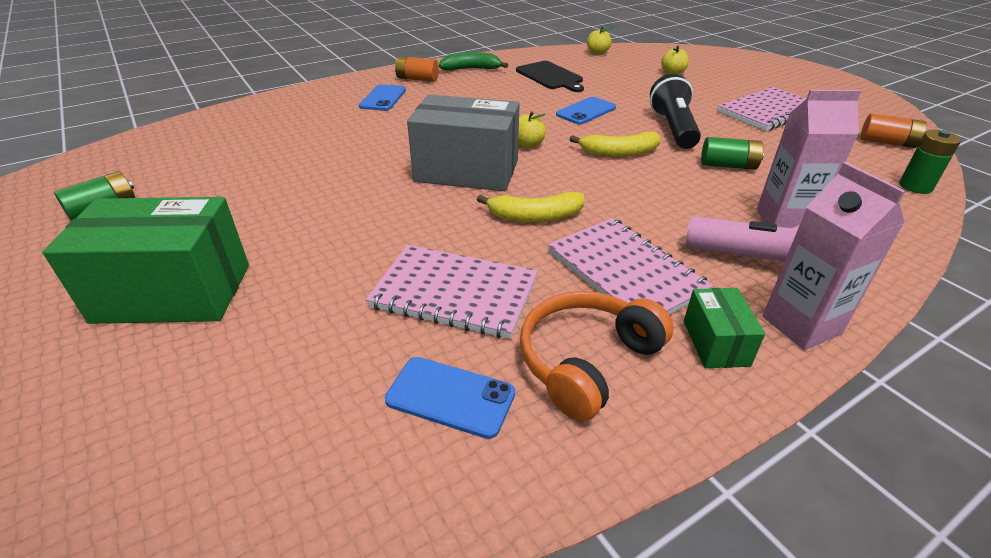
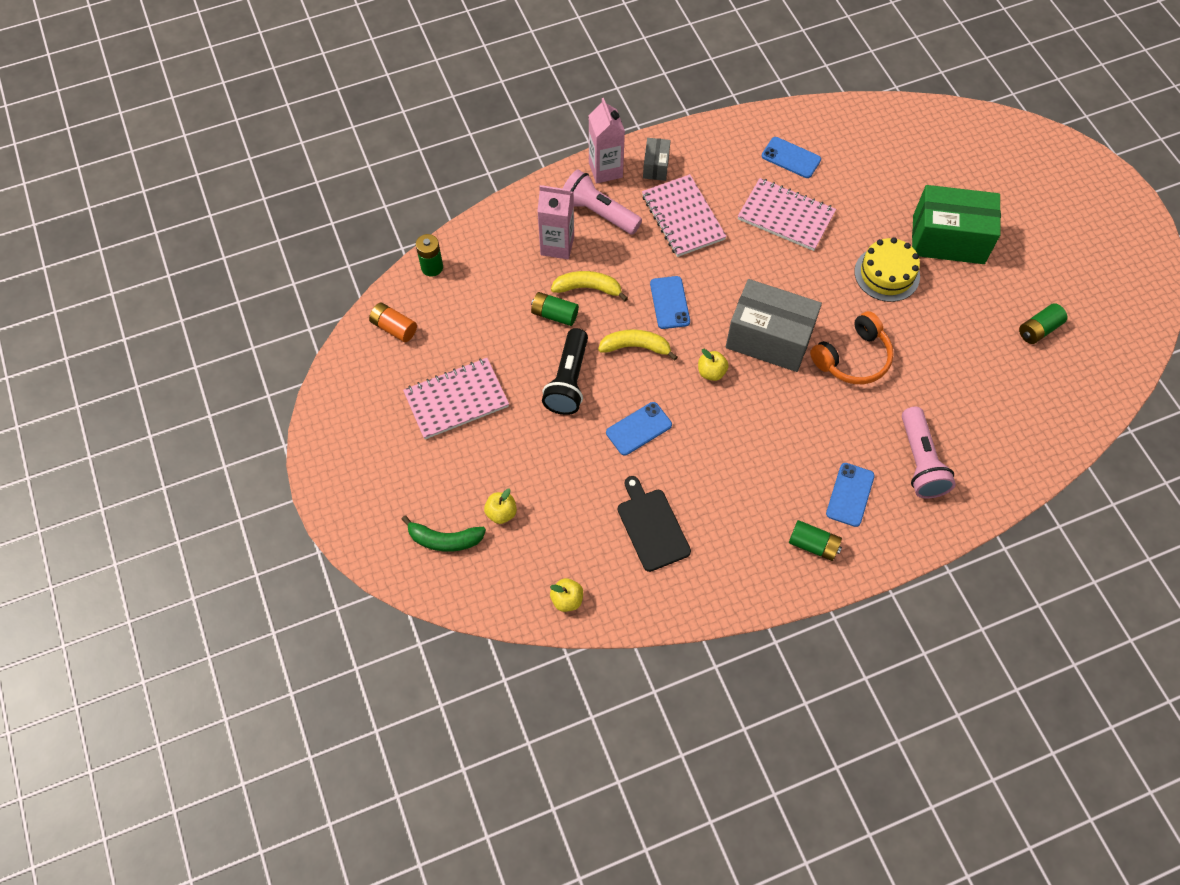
camera: 170 degrees left, 25 degrees up
orange battery [395,56,439,82] -> green battery [789,520,842,561]
green banana [439,52,508,71] -> green banana moved to [402,516,486,552]
yellow banana [477,191,584,222] -> yellow banana moved to [551,271,628,301]
orange headphones [520,291,673,421] -> orange headphones moved to [810,311,894,384]
green box [684,288,765,368] -> grey box [643,138,671,181]
none -> blue phone [650,276,690,329]
none -> yellow cake [854,237,920,302]
none -> pink flashlight [902,407,956,499]

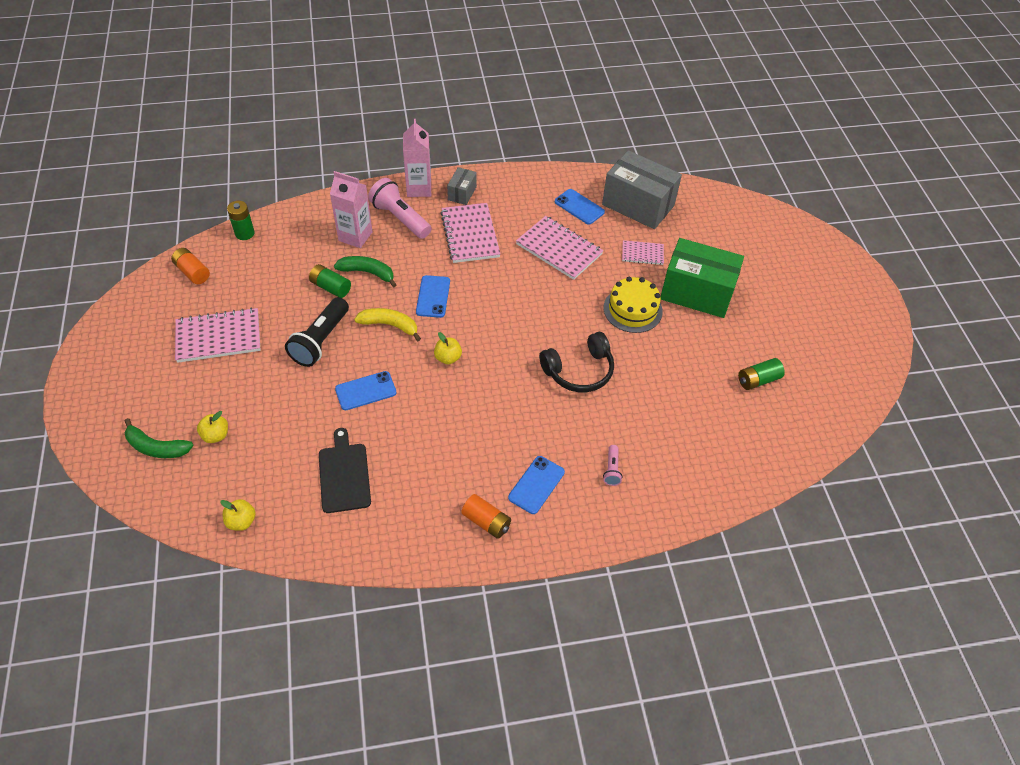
camera: 10 degrees right, 10 degrees down
yellow banana [551,271,628,301] -> green banana [334,256,396,288]
grey box [726,279,822,372] -> grey box moved to [602,150,682,229]
green battery [789,520,842,561] -> orange battery [461,494,511,539]
orange headphones [810,311,894,384] -> black headphones [539,332,614,392]
pink flashlight [902,407,956,499] -> pink flashlight [603,445,623,486], size x0.48
none -> pink notebook [622,240,664,265]

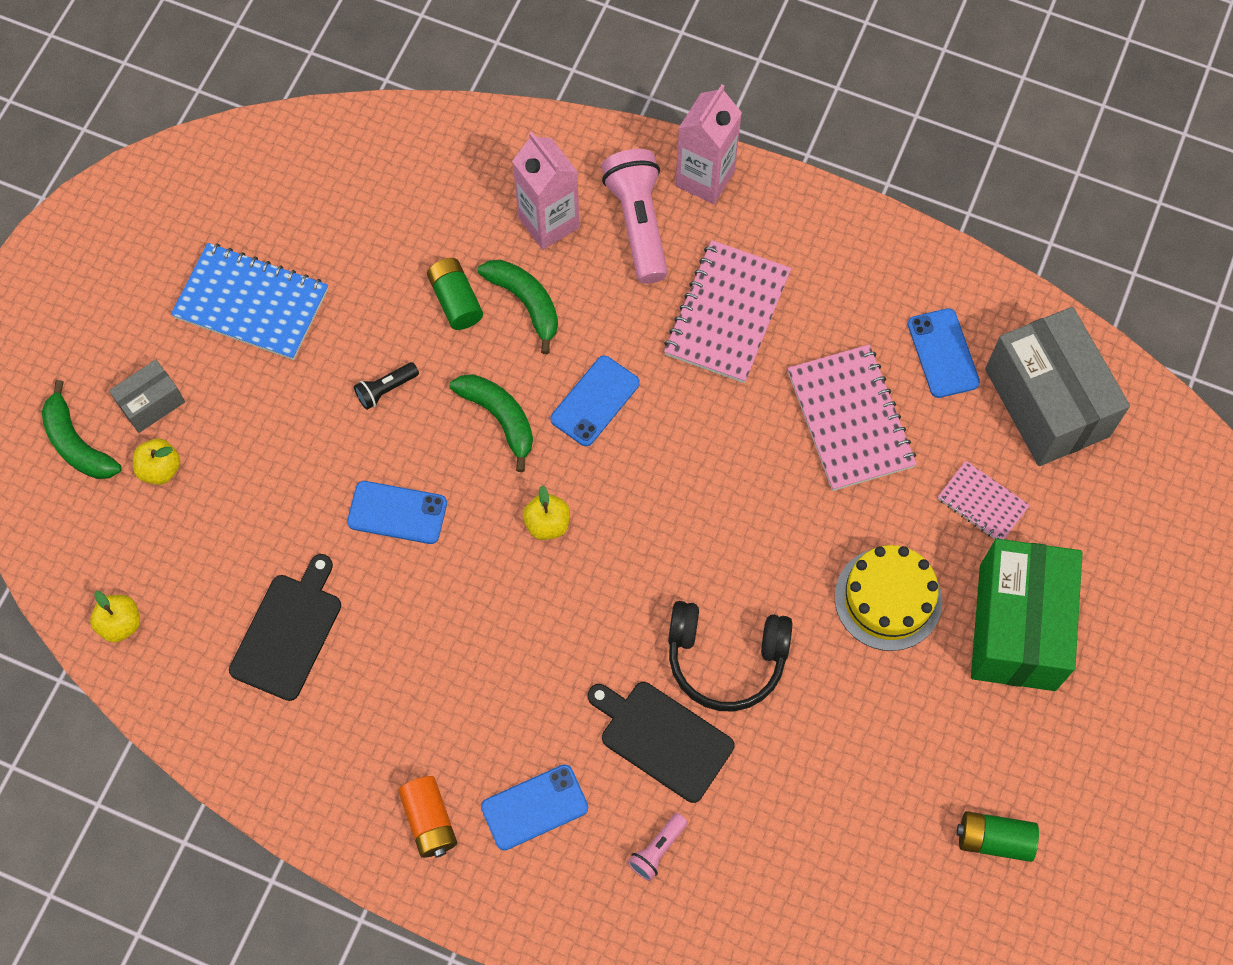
camera: 35 degrees right, 15 degrees up
orange battery [171,248,210,284] -> none
pink notebook [175,308,260,363] -> blue notebook [171,243,328,360]
green battery [227,201,255,240] -> none
black flashlight [285,297,349,367] -> black flashlight [354,362,419,410], size x0.48
yellow banana [354,308,421,341] -> green banana [450,374,533,472]
grey box [447,167,477,205] -> grey box moved to [109,360,185,433]
green box [661,238,744,318] -> green box turned 45 degrees clockwise [971,539,1083,691]
none -> black cutting board [588,682,734,803]

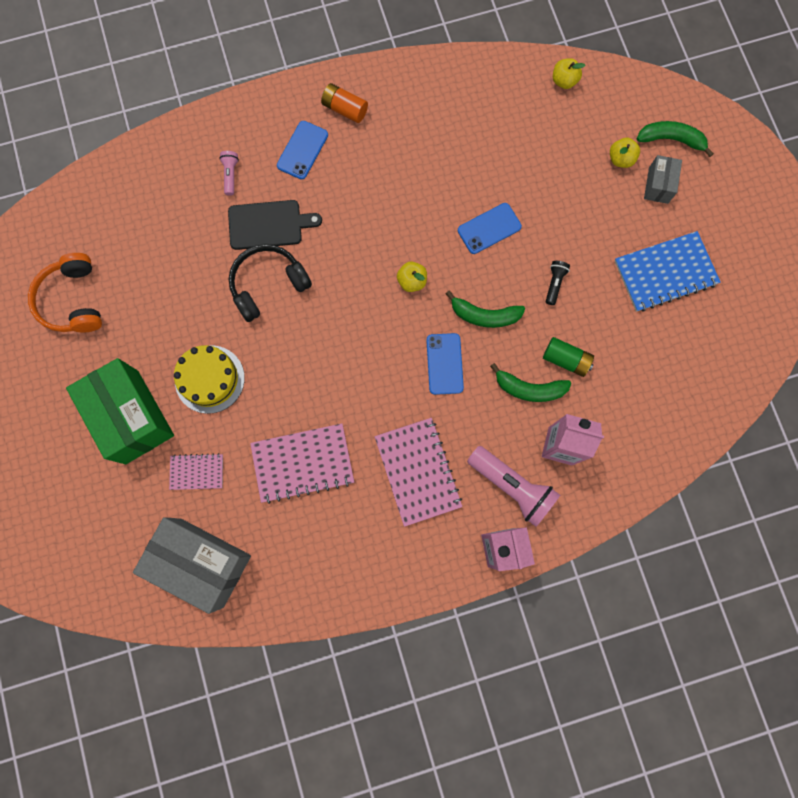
camera: 140 degrees right, 10 degrees up
black cutting board [229,554,341,701] -> none
pink notebook [787,345,917,491] -> pink notebook turned 45 degrees counterclockwise [250,423,354,504]
blue phone [908,308,980,398] -> none
green battery [956,811,1039,862] -> orange headphones [28,253,102,332]

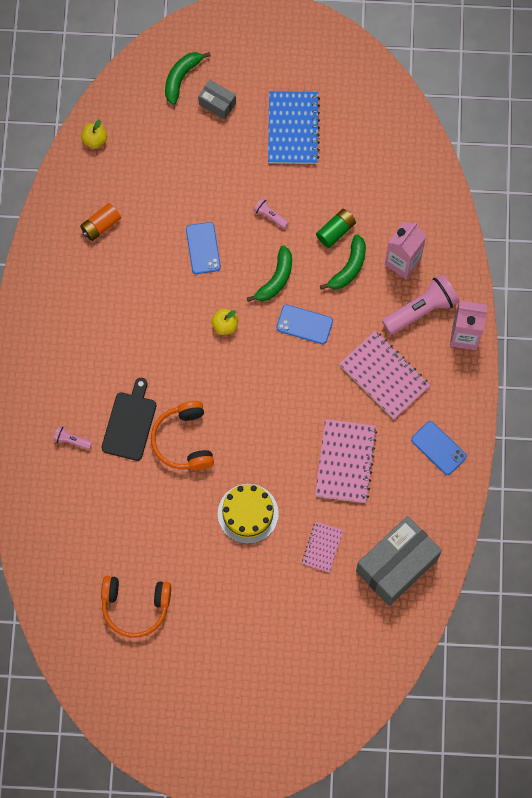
camera: 70 degrees left, 5 degrees down
green box [66,358,174,464] -> none
black headphones [229,244,312,322] -> orange headphones [151,401,214,470]
blue phone [277,121,328,180] -> blue phone moved to [411,421,467,475]
orange battery [321,83,368,123] -> orange battery moved to [80,203,121,241]
pink notebook [375,418,462,527] -> pink notebook turned 45 degrees clockwise [339,331,430,419]
black flashlight [545,261,570,305] -> pink flashlight [253,198,289,228]
yellow apple [610,138,640,168] -> none

